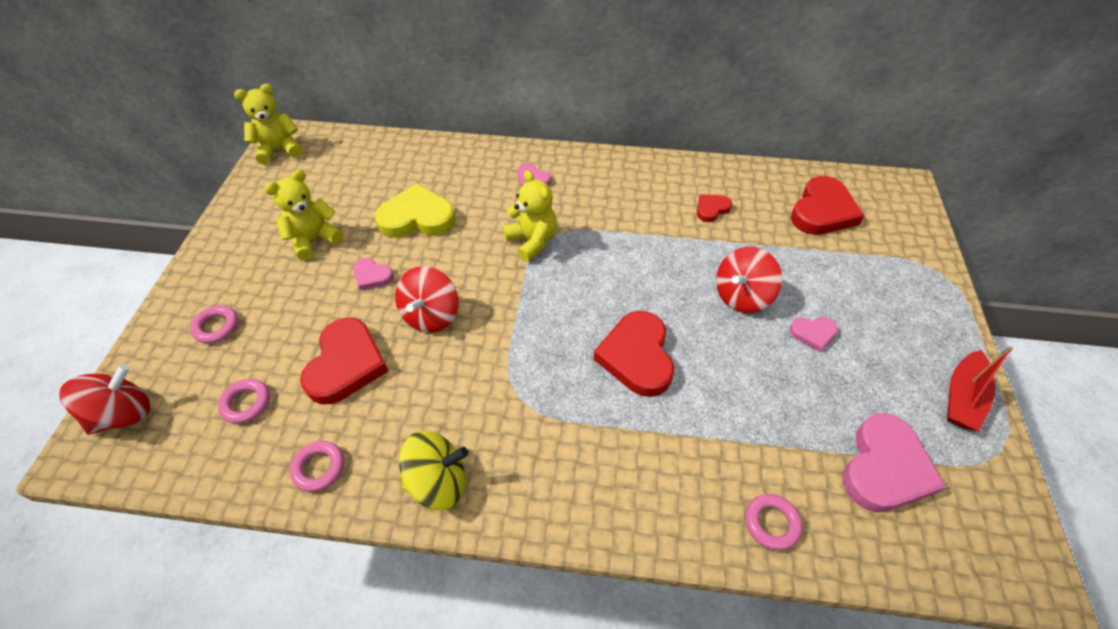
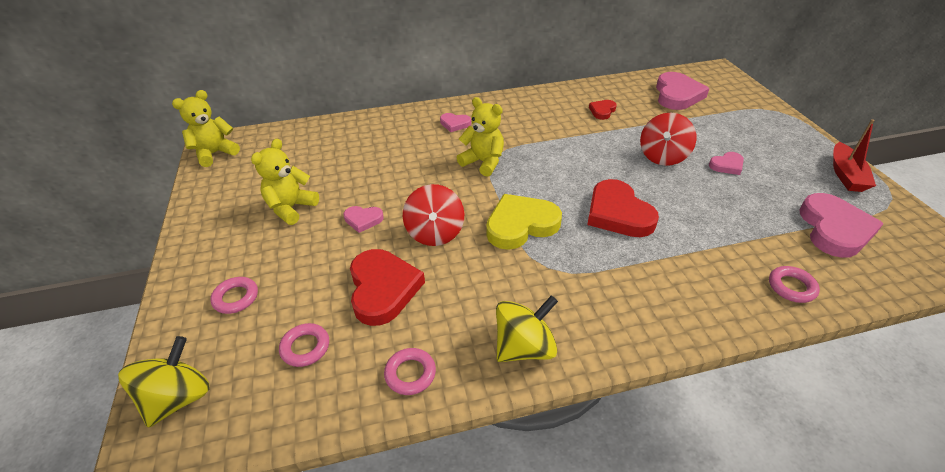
camera: 20 degrees left, 10 degrees down
red spinning top [59,364,150,435] -> yellow spinning top [118,336,210,428]
yellow heart [375,184,456,238] -> yellow heart moved to [486,194,562,250]
red heart [791,176,864,235] -> pink heart [656,72,709,110]

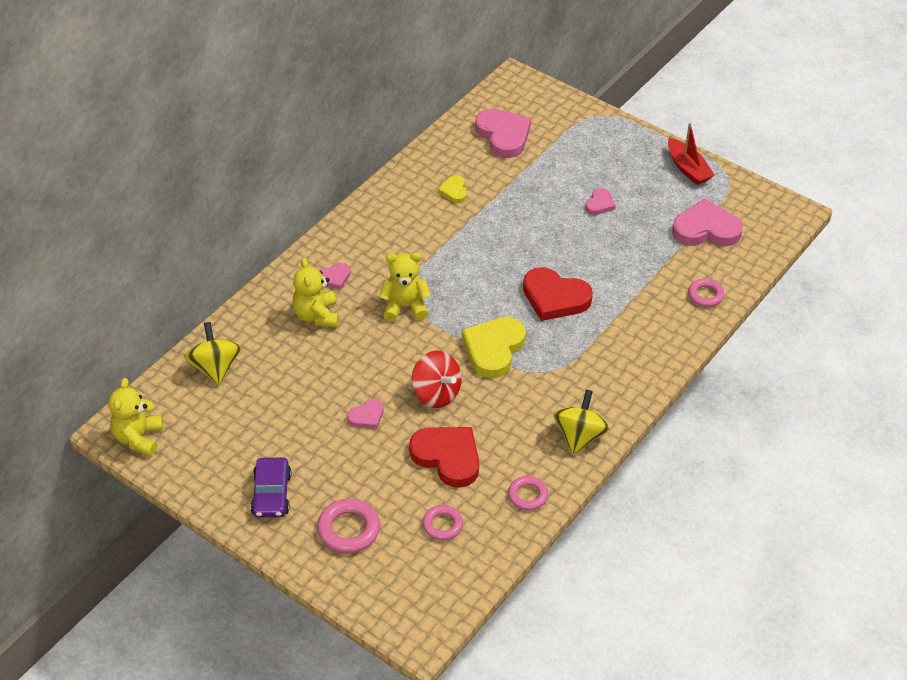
camera: 40 degrees left, 5 degrees up
yellow spinning top [118,336,210,428] -> yellow spinning top moved to [184,322,241,385]
pink ring [210,277,258,314] -> pink ring [317,499,380,553], size x1.54
yellow teddy bear [251,139,319,225] -> yellow teddy bear moved to [292,258,339,327]
red heart [589,100,617,120] -> yellow heart [438,175,467,203]
red spinning top [640,113,697,166] -> none
pink heart [800,193,884,258] -> pink heart turned 60 degrees counterclockwise [672,199,743,246]
none -> purple car [251,458,291,518]

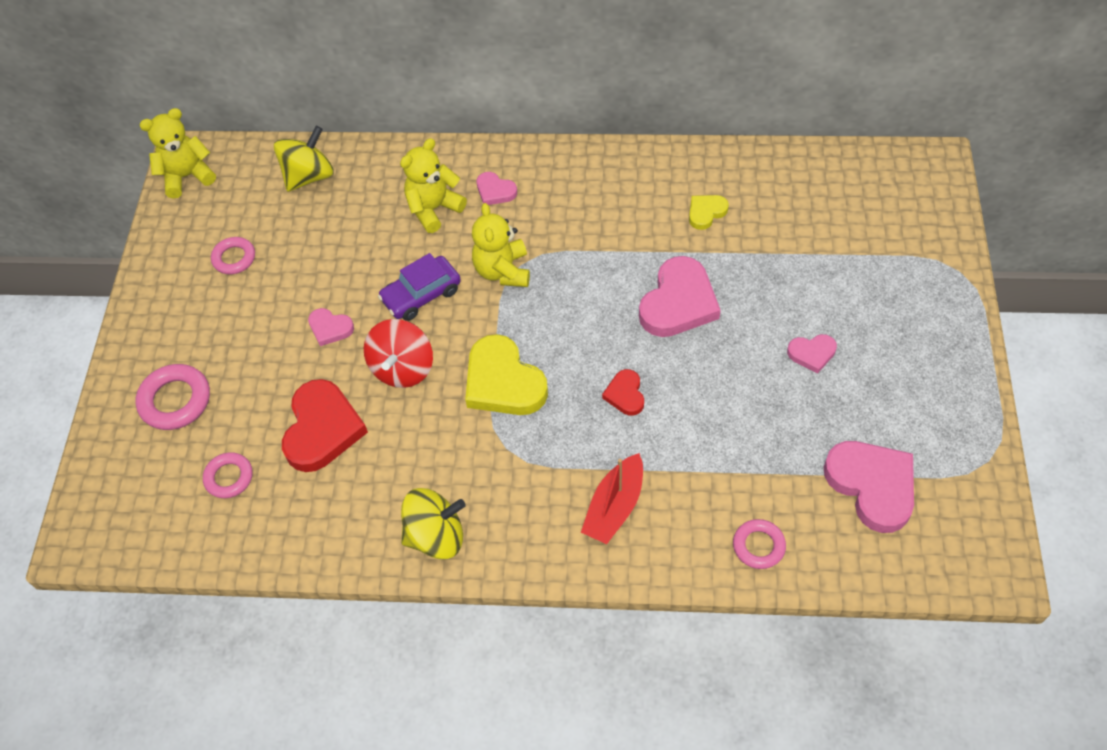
camera: 60 degrees right, 10 degrees up
purple car [251,458,291,518] -> purple car moved to [378,253,461,321]
yellow teddy bear [379,252,431,322] -> yellow teddy bear turned 150 degrees counterclockwise [472,203,530,287]
yellow heart [462,317,526,378] -> yellow heart turned 120 degrees counterclockwise [465,334,548,415]
pink heart [475,109,531,158] -> pink heart moved to [639,256,721,337]
pink ring [508,476,548,510] -> pink ring moved to [211,237,255,274]
red heart [523,267,593,321] -> red heart [602,369,644,416], size x0.51
red boat [668,123,714,185] -> red boat moved to [581,453,643,544]

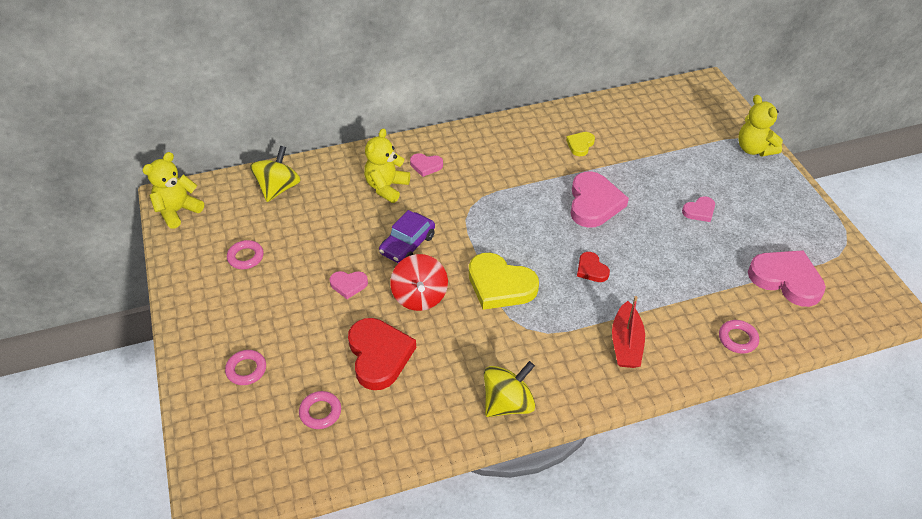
camera: 25 degrees left, 10 degrees down
pink ring [136,364,210,430] -> pink ring [225,350,266,385], size x0.65
yellow teddy bear [472,203,530,287] -> yellow teddy bear moved to [738,95,783,157]

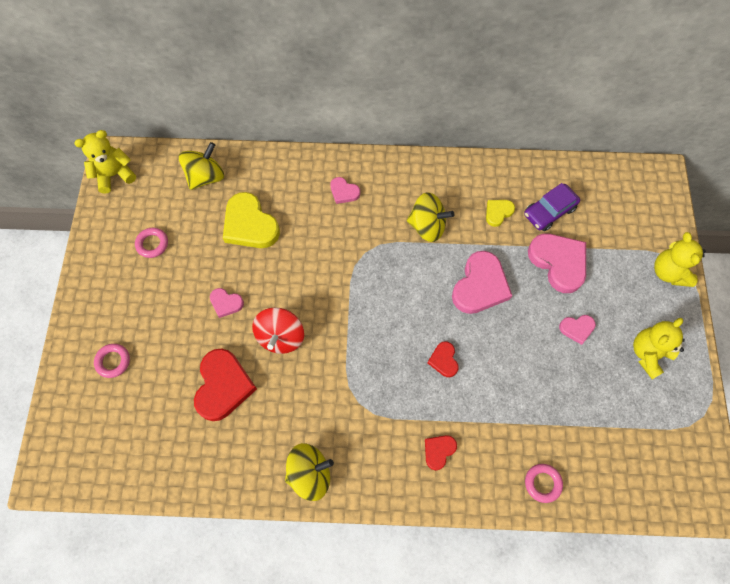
camera: 20 degrees right, 20 degrees up
pink ring [299,391,341,429] -> none
yellow teddy bear [364,128,410,203] -> yellow teddy bear moved to [633,318,685,379]
purple car [379,210,435,263] -> purple car moved to [524,183,580,231]
yellow heart [469,253,539,310] -> yellow heart moved to [223,192,280,248]
red boat [612,296,645,368] -> red heart [425,435,457,470]
pink heart [748,250,826,307] -> pink heart moved to [528,234,586,293]
none -> yellow spinning top [407,192,454,242]

